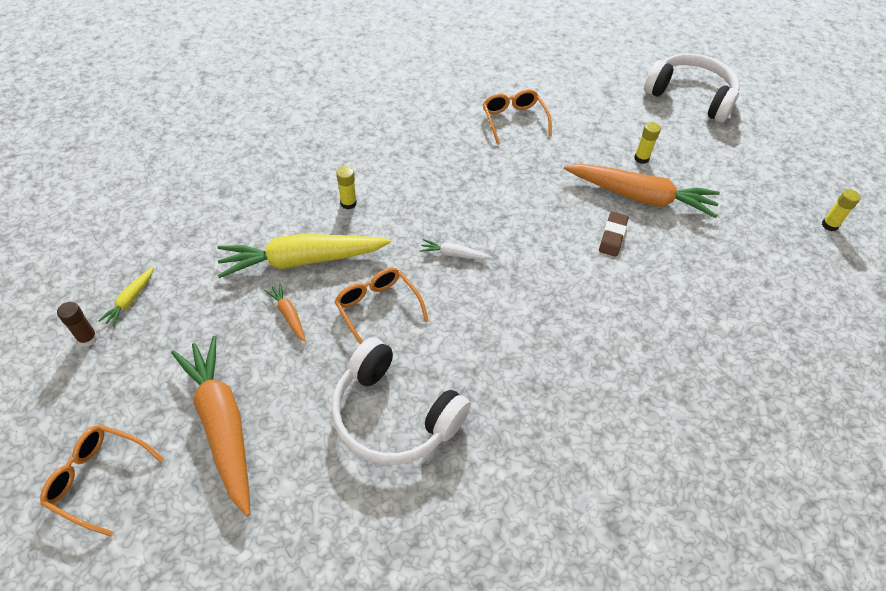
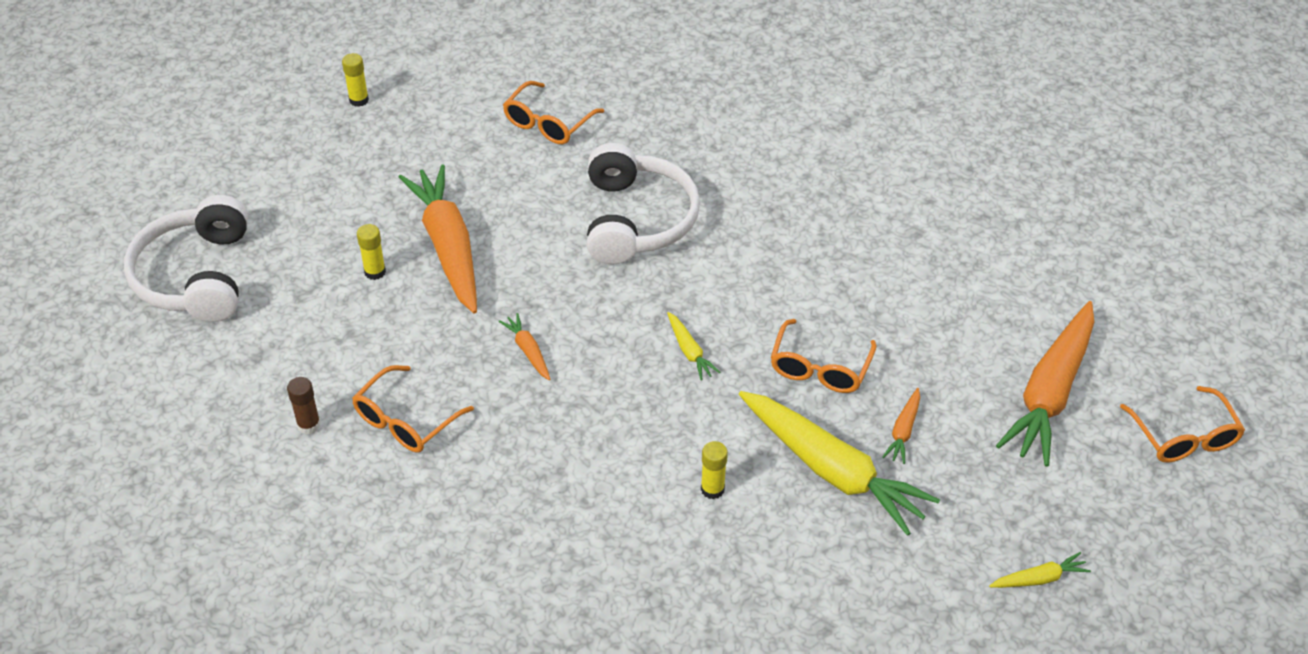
camera: 125 degrees left, 5 degrees down
brown glue stick [57,302,98,347] -> brown glue stick moved to [287,377,321,434]
white headphones [331,337,471,465] -> white headphones moved to [587,143,700,265]
white carrot [420,239,491,260] -> yellow carrot [667,312,720,380]
brown eraser [599,212,628,257] -> none
none -> orange carrot [498,313,551,380]
none -> orange glasses [503,81,604,144]

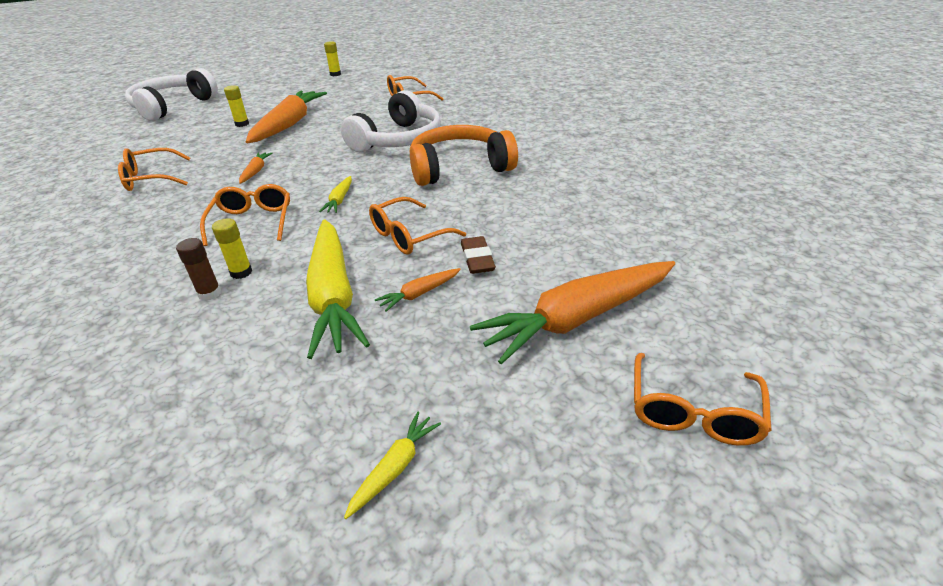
camera: 35 degrees right, 10 degrees down
brown glue stick [287,377,321,434] -> brown glue stick moved to [176,238,221,301]
yellow carrot [989,552,1091,588] -> yellow carrot turned 75 degrees counterclockwise [344,412,441,519]
none -> orange glasses [200,184,290,246]
none -> orange headphones [410,125,518,186]
none -> brown eraser [461,236,496,274]

